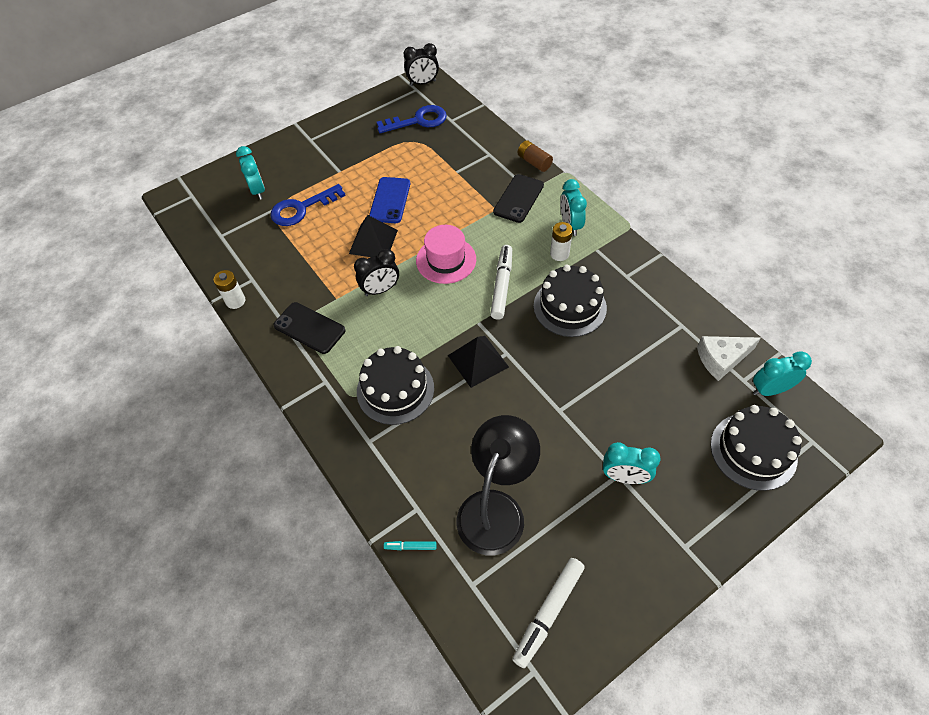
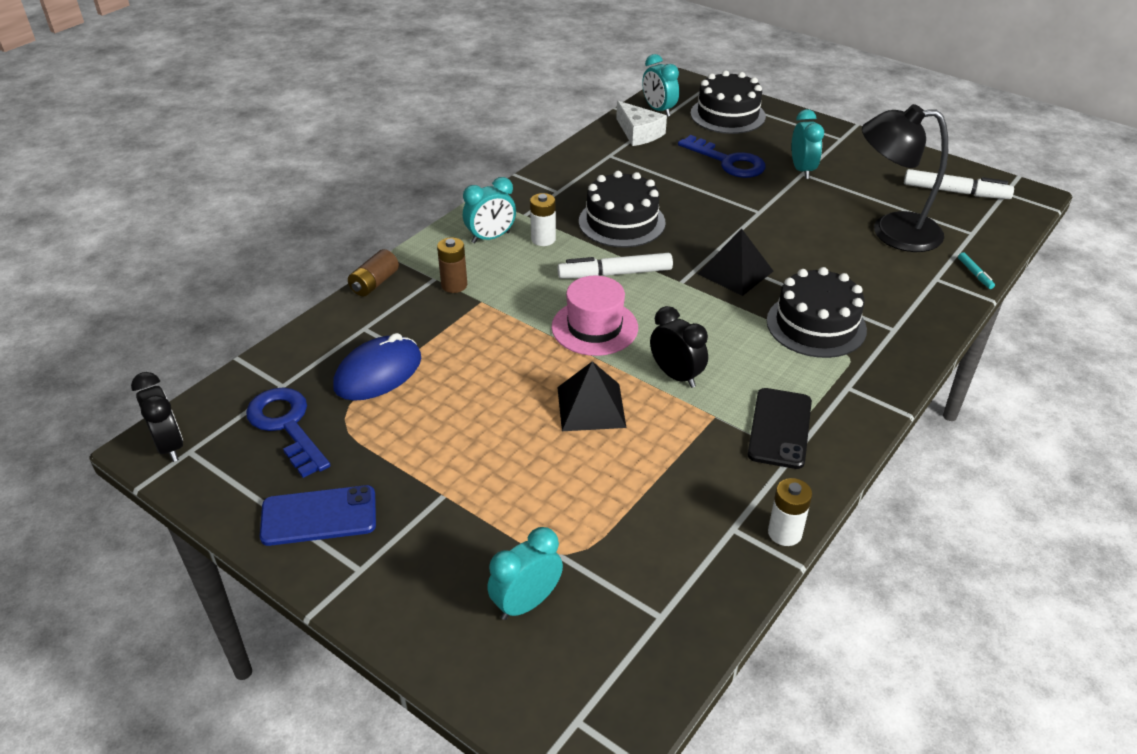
camera: 110 degrees left, 15 degrees down
blue key [271,184,346,226] -> blue key moved to [678,135,766,178]
blue phone [369,177,410,223] -> blue phone moved to [260,485,376,546]
black phone [493,174,544,223] -> brown battery [437,237,467,293]
none -> blue mouse [333,333,421,401]

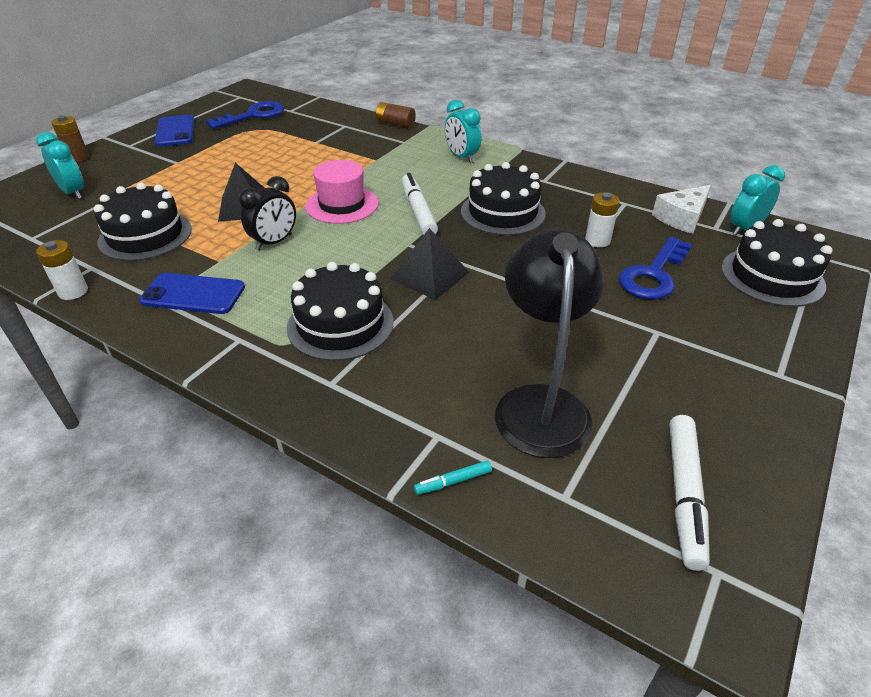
camera: 85 degrees right, 0 degrees up
black clock [131,372,183,462] -> none
blue mouse [333,333,421,401] -> none
brown battery [437,237,467,293] -> brown battery moved to [51,115,89,162]
white battery [530,193,556,246] -> white battery moved to [585,192,620,247]
black phone [748,388,812,469] -> blue phone [139,273,245,314]
turquoise clock [792,109,824,179] -> none
none -> black cake [94,183,192,261]

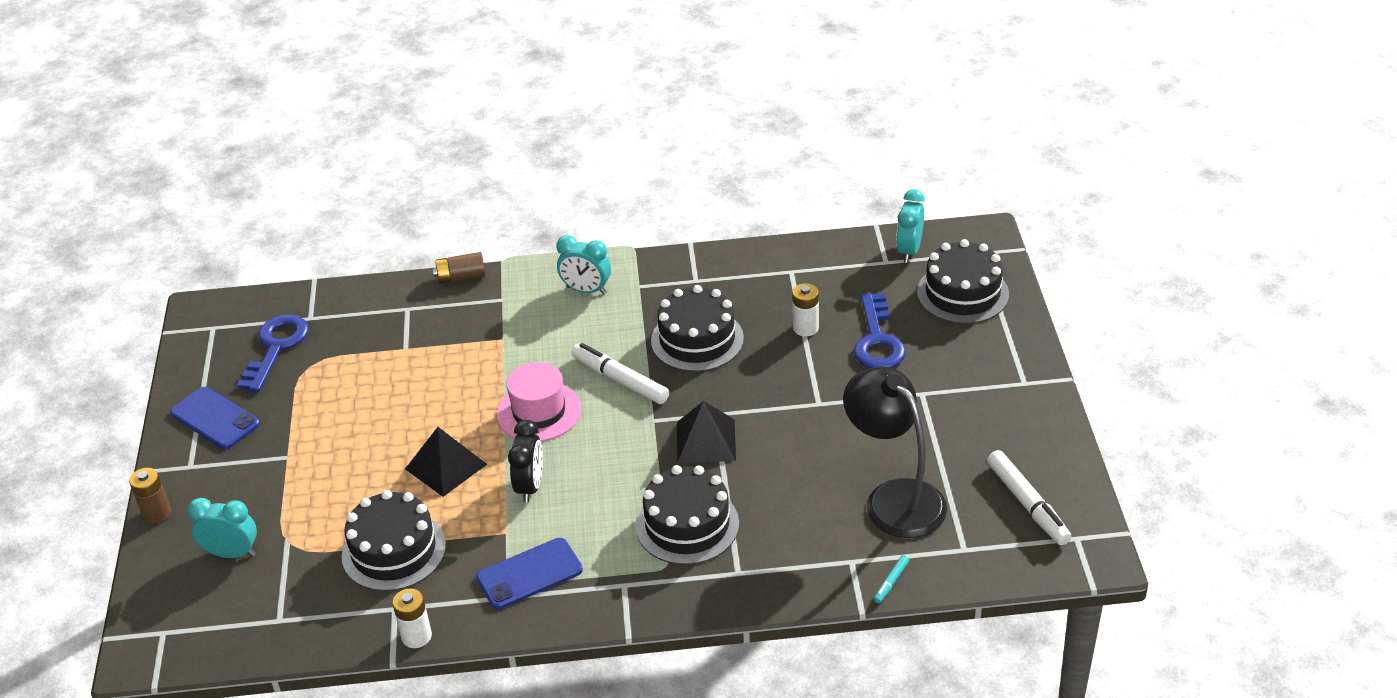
camera: 35 degrees left, 0 degrees up
white cheese [652,185,711,234] -> none

